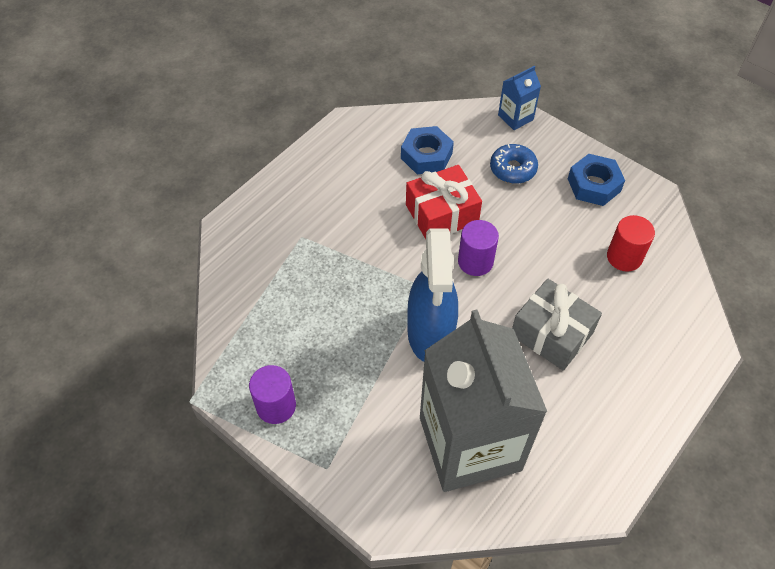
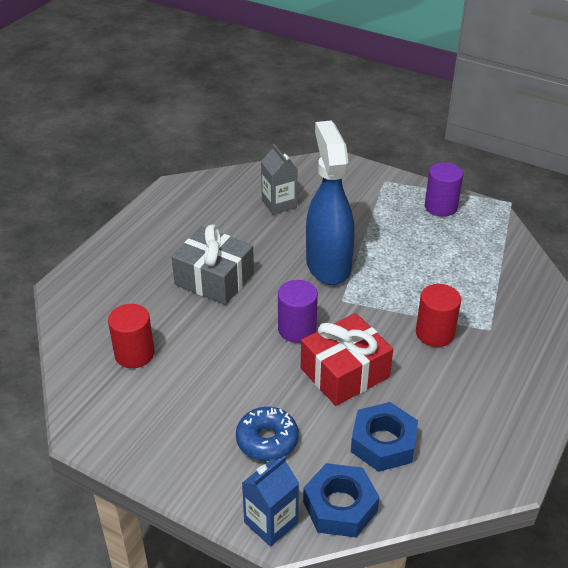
camera: 170 degrees right, 15 degrees down
grey carton [420,310,547,492] -> grey carton [261,144,297,215], size x0.41
blue nut [568,154,625,206] -> blue nut moved to [303,463,380,537]
none -> red cylinder [416,284,461,347]

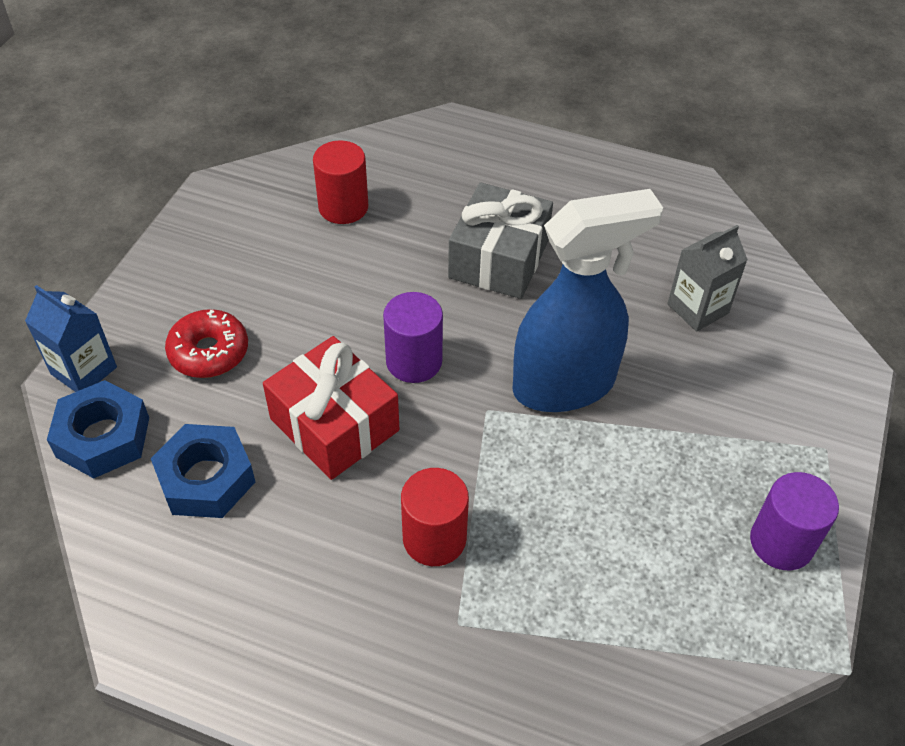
camera: 80 degrees right, 10 degrees up
blue donut [236,407,299,461] -> red donut [165,309,248,378]

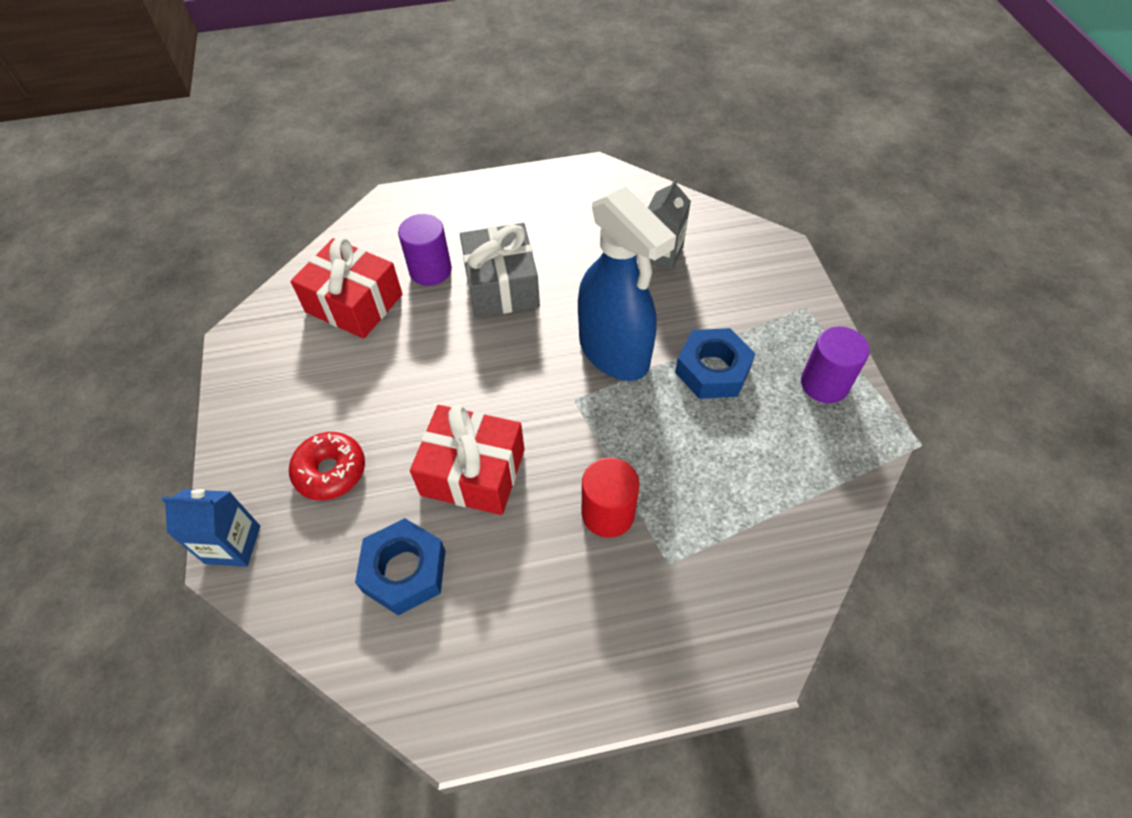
camera: 30 degrees left, 5 degrees up
blue nut [47,380,149,478] -> blue nut moved to [675,328,756,399]
red cylinder [313,140,368,224] -> red gift [291,237,402,339]
purple cylinder [383,292,443,383] -> purple cylinder moved to [398,214,452,286]
blue spray bottle [513,189,663,412] -> blue spray bottle turned 105 degrees clockwise [578,186,676,381]

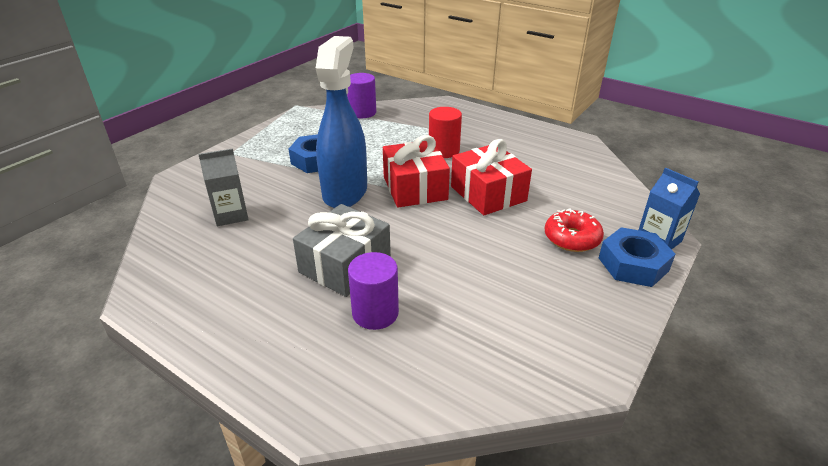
camera: 135 degrees left, 20 degrees down
red gift [291,237,402,339] -> red gift moved to [383,135,450,207]
blue nut [355,518,445,616] -> blue nut moved to [599,227,676,287]
purple cylinder [801,326,870,403] -> purple cylinder moved to [347,73,376,118]

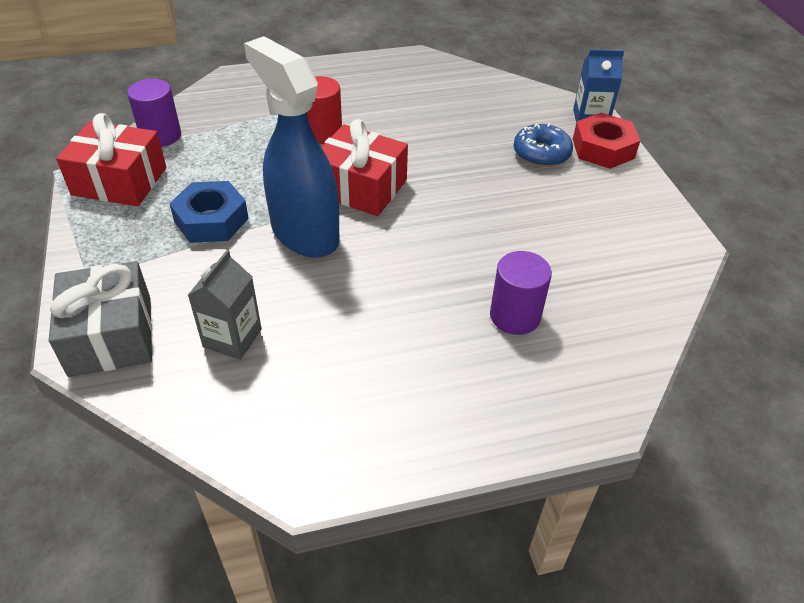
camera: 50 degrees left, 10 degrees up
grey gift [293,204,391,297] -> grey gift moved to [49,261,152,377]
red gift [451,139,532,215] -> red gift moved to [56,113,166,206]
red donut [545,209,604,252] -> blue donut [513,123,573,167]
blue nut [599,227,676,287] -> red nut [573,113,640,169]

